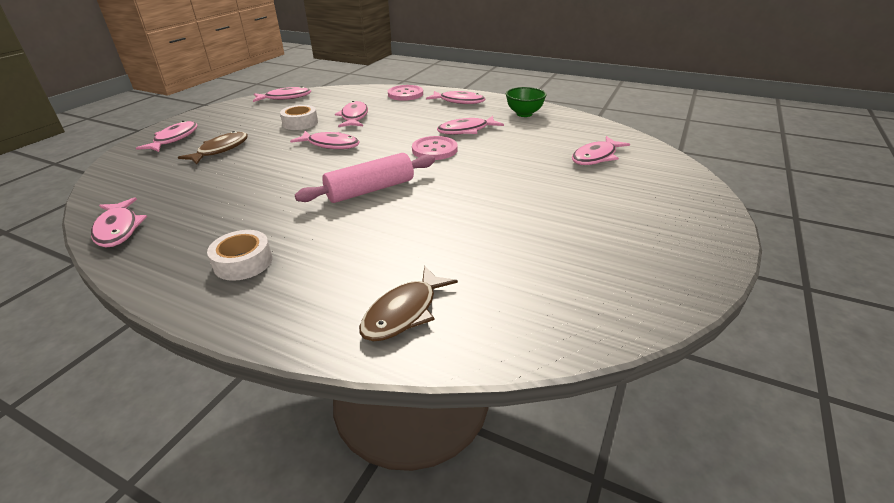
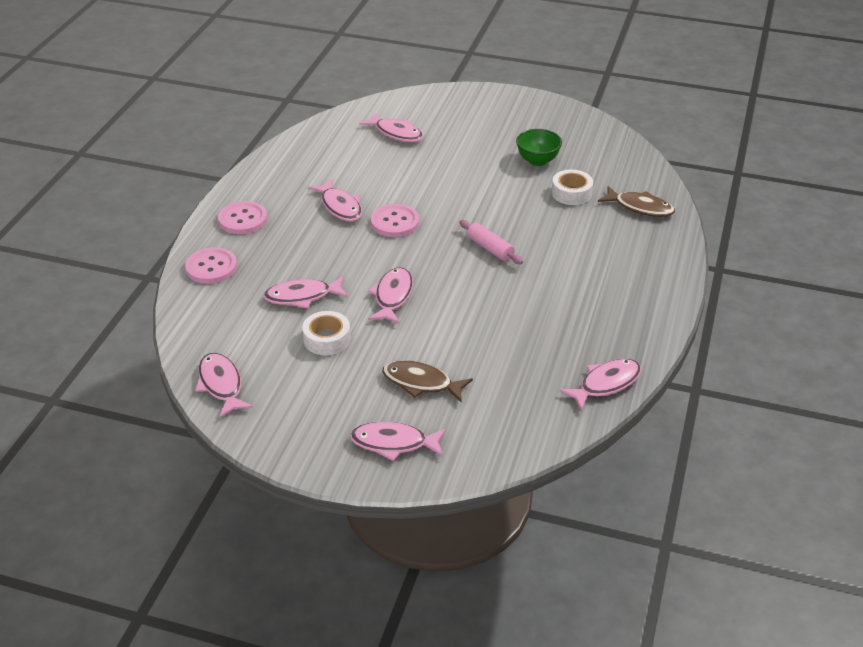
camera: 100 degrees left, 5 degrees up
white tape [207,230,273,281] -> white tape moved to [552,170,593,205]
pink rolling pin [295,153,435,203] -> pink rolling pin [459,220,523,264], size x0.64
pink fish [426,91,485,104] -> pink button [218,201,267,234]
green bowl [506,87,547,117] -> green bowl moved to [516,129,562,166]

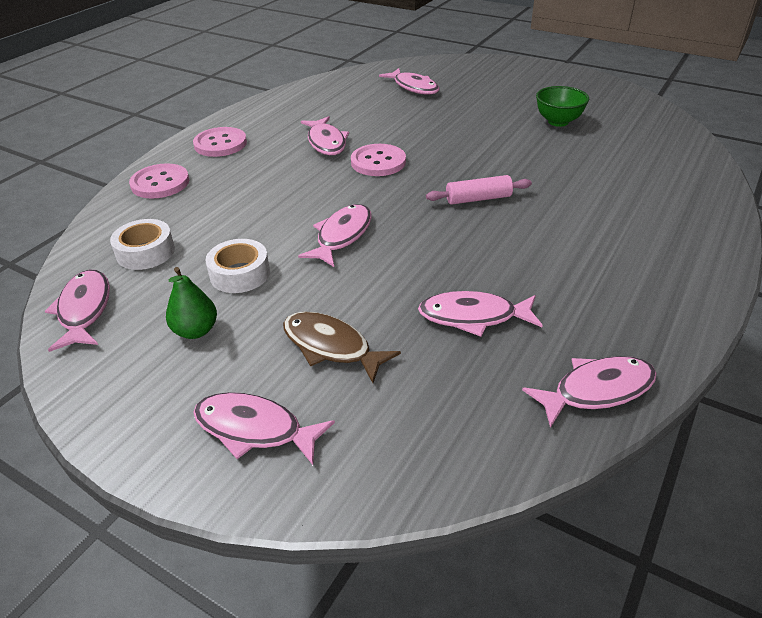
camera: 15 degrees right, 0 degrees up
pink fish [263,276,348,308] -> pink fish moved to [418,291,543,337]
pink rolling pin [459,220,523,264] -> pink rolling pin turned 75 degrees counterclockwise [426,175,532,205]
white tape [552,170,593,205] -> white tape moved to [110,219,175,270]
brown fish [598,186,675,217] -> none
none -> green pear [166,267,217,339]

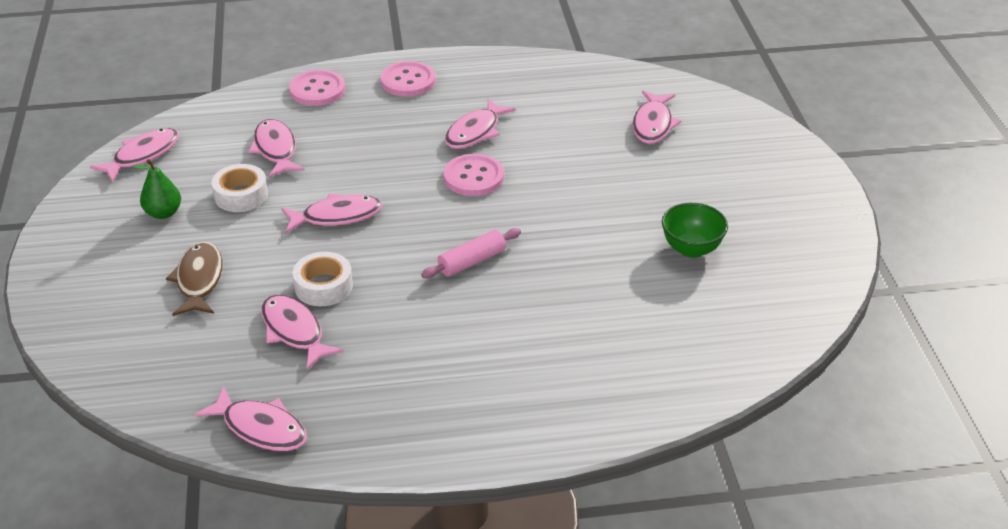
camera: 50 degrees right, 0 degrees up
white tape [110,219,175,270] -> white tape moved to [293,252,353,306]
pink fish [193,392,335,465] -> pink fish moved to [248,119,305,178]
pink rolling pin [426,175,532,205] -> pink rolling pin turned 75 degrees counterclockwise [421,228,521,278]

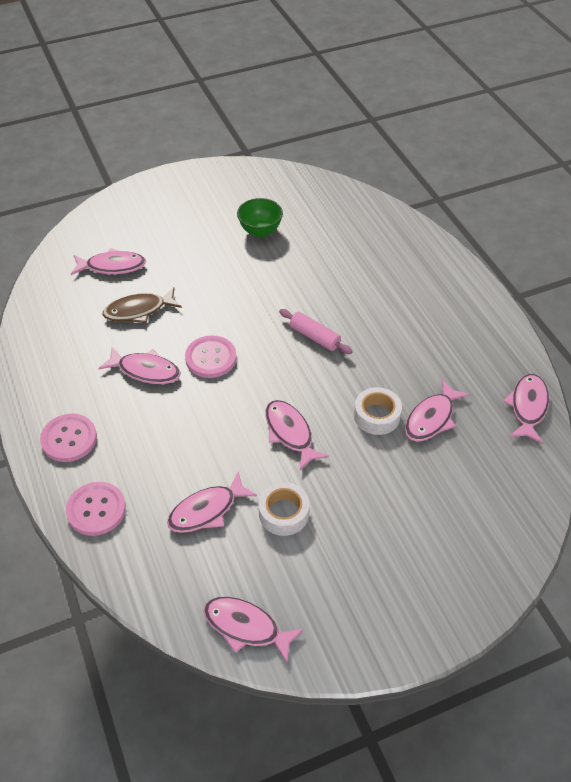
camera: 105 degrees left, 10 degrees up
green pear [133,159,181,219] -> none
brown fish [166,242,222,316] -> brown fish moved to [102,288,182,323]

